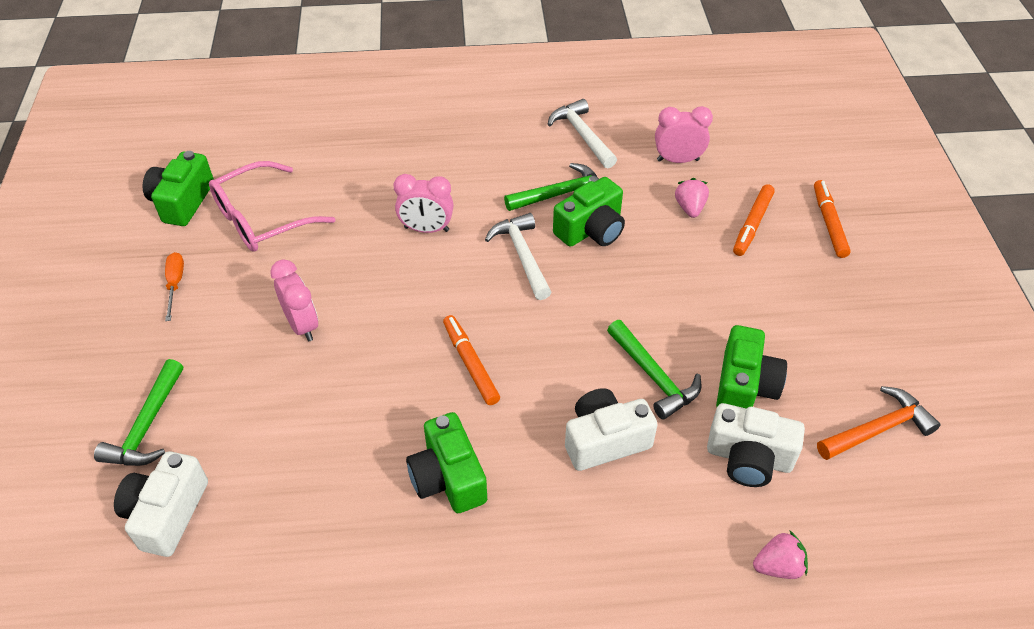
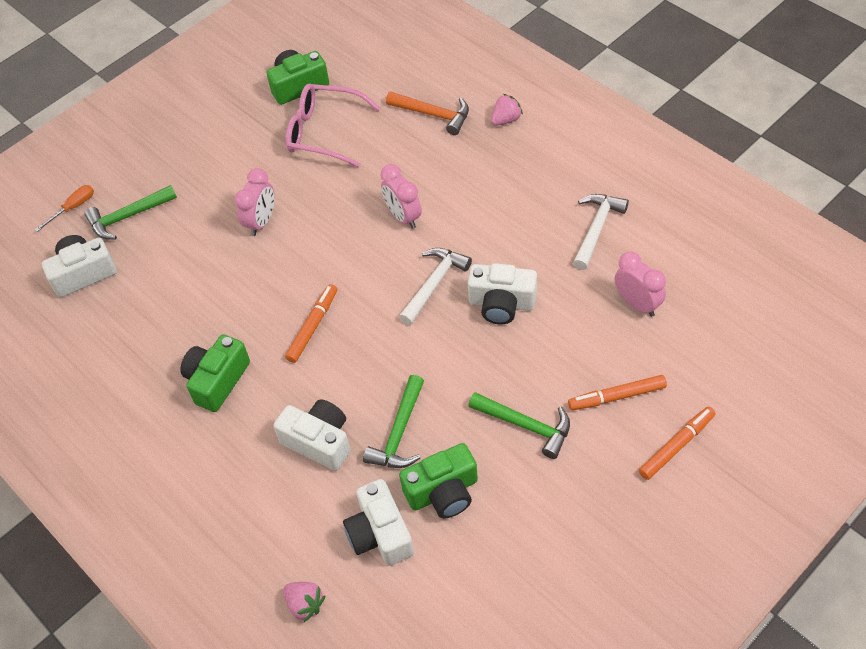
camera: 55 degrees right, 5 degrees up
orange screwdriver [165,252,184,321] -> orange screwdriver moved to [35,185,94,232]
green hammer [504,163,599,211] -> green hammer moved to [468,392,570,459]
green camera [553,177,625,247] -> white camera [468,263,537,324]
pink strawberry [675,178,709,218] -> pink strawberry moved to [491,94,523,126]
orange hammer [817,386,941,460] -> orange hammer moved to [386,91,469,135]

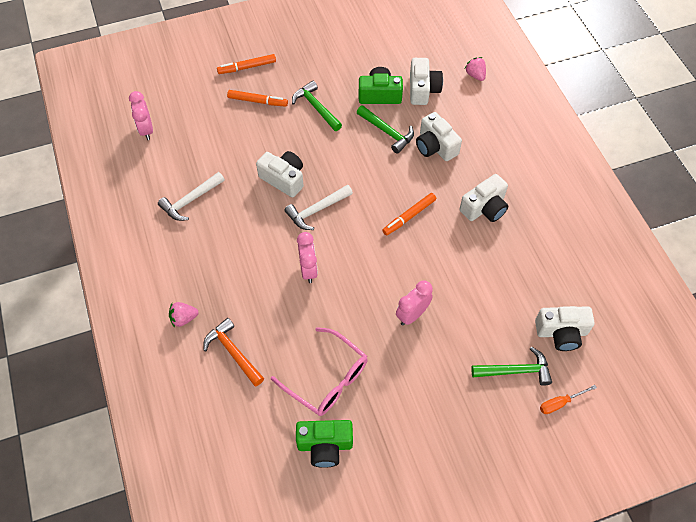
camera: 160 degrees left, 5 degrees up
green camera [181,335,250,412] -> white camera [460,174,508,222]
green hammer [363,375,424,468] -> green hammer turned 90 degrees clockwise [356,105,414,154]
pink clock [615,252,666,317] -> pink clock moved to [129,91,153,140]

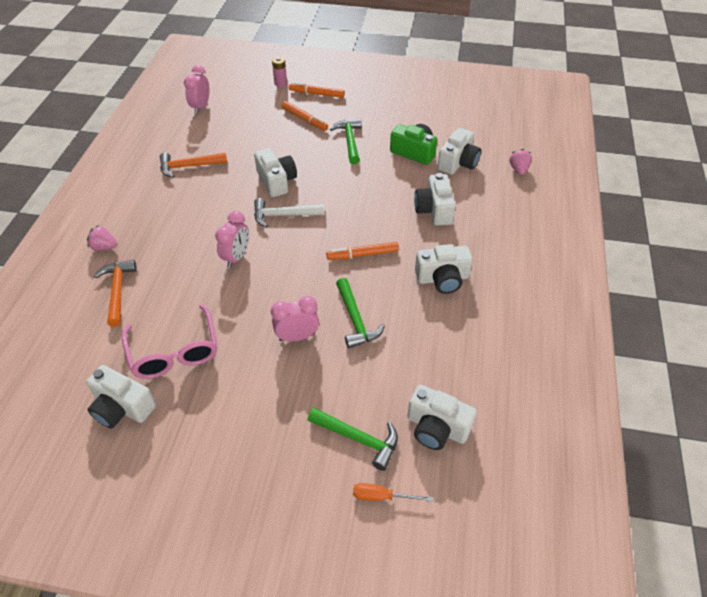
camera: 30 degrees right, 10 degrees down
white hammer [158,172,225,221] -> orange hammer [160,152,227,178]
green camera [296,420,353,468] -> white camera [86,365,156,429]
green hammer [356,105,414,154] -> green hammer moved to [336,278,385,348]
none -> pink battery [272,57,287,87]

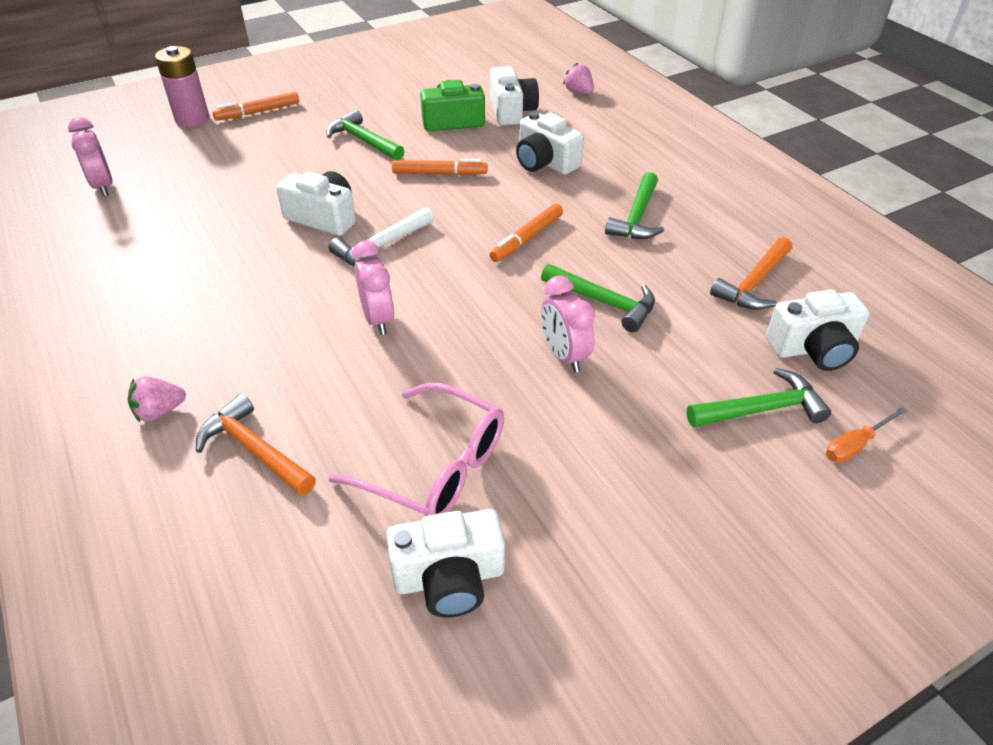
camera: 40 degrees left, 5 degrees down
orange hammer [160,152,227,178] -> orange hammer moved to [710,237,792,310]
pink clock [271,296,319,341] -> pink clock turned 60 degrees counterclockwise [541,275,595,373]
pink battery [272,57,287,87] -> pink battery [155,46,209,127], size x1.69
orange marker [282,101,328,131] -> orange marker moved to [392,159,487,175]
white camera [415,244,473,294] -> green hammer [605,172,664,239]

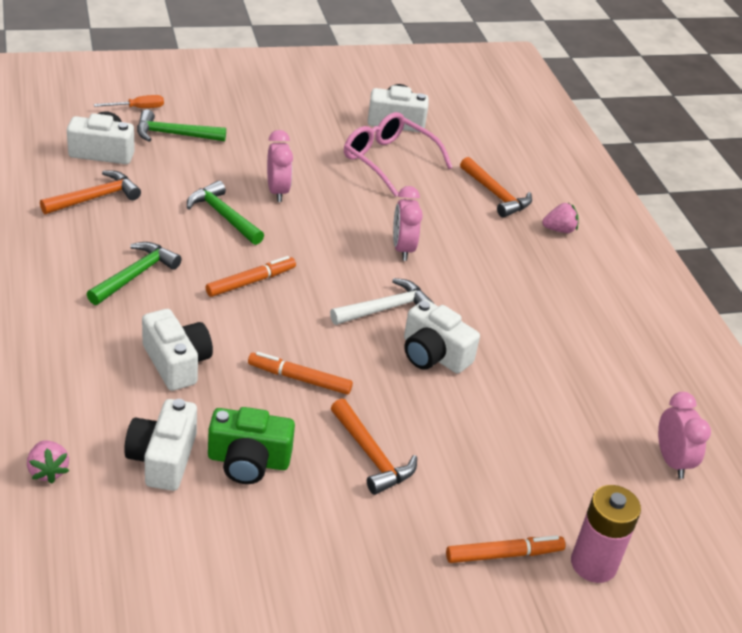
camera: 170 degrees left, 5 degrees down
green hammer [326,110,404,160] -> orange hammer [331,398,417,495]

